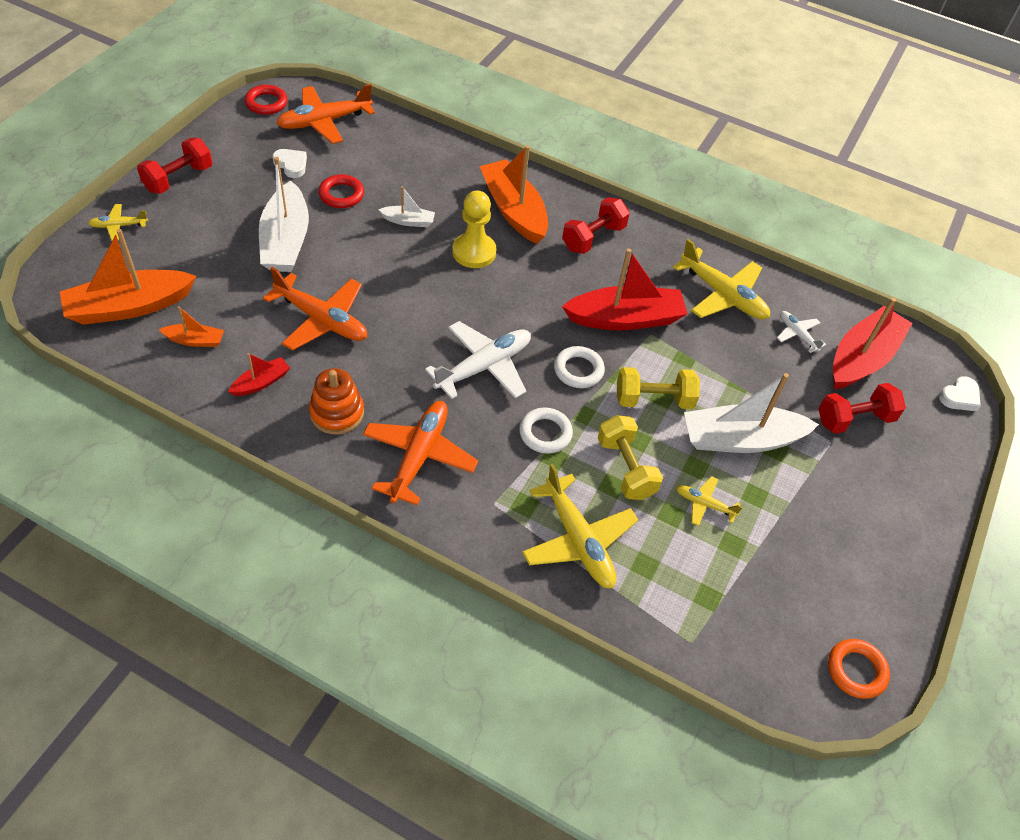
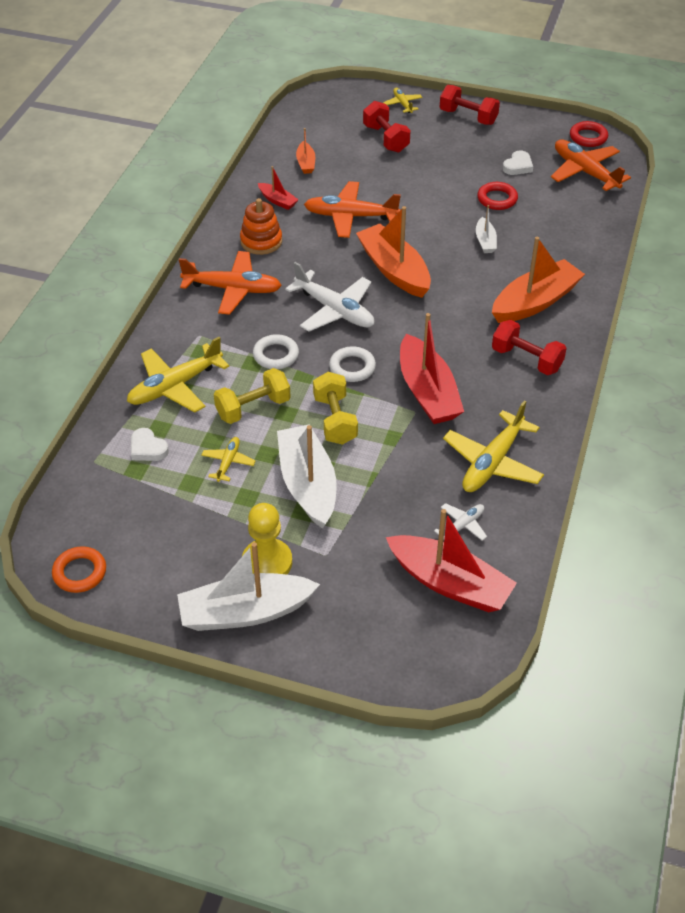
camera: 85 degrees right, 5 degrees down
orange boat [60,229,196,325] -> orange boat moved to [356,206,431,298]
white boat [259,157,309,272] -> white boat moved to [177,542,320,631]
orange plane [263,267,367,351] -> orange plane turned 75 degrees clockwise [304,181,401,238]
yellow pawn [452,191,496,268] -> yellow pawn moved to [242,503,292,574]
red dumbbell [818,383,906,434] -> red dumbbell moved to [363,101,411,153]
white heart [939,376,981,411] -> white heart moved to [131,428,169,461]

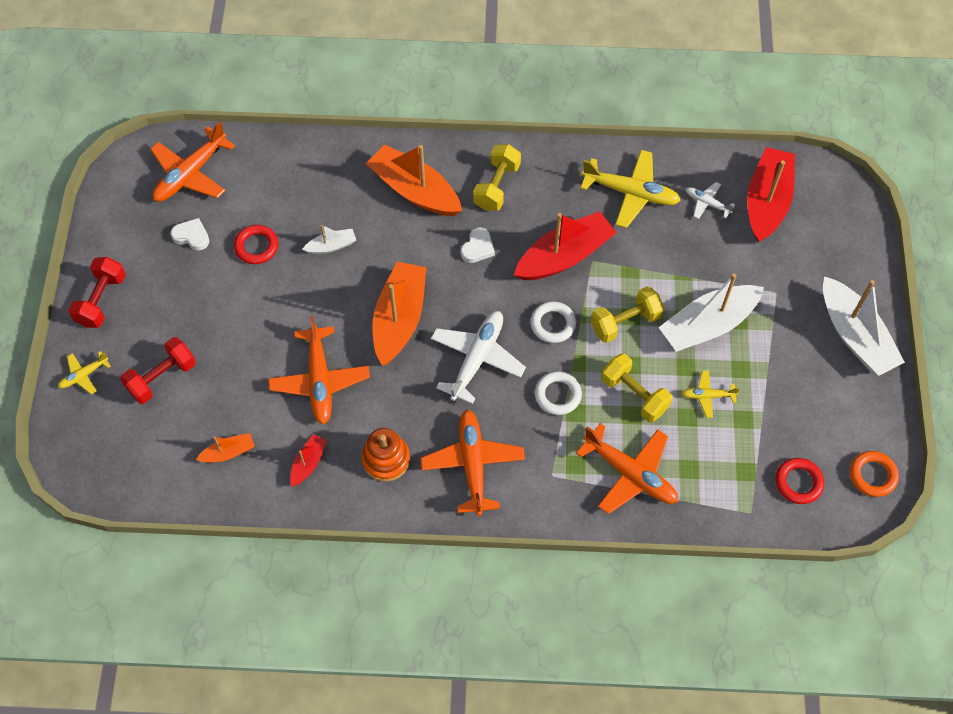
camera: 105 degrees left, 15 degrees up
yellow plane [127,337,229,413] -> orange plane [576,423,678,514]
white heart [131,428,169,461] -> white heart moved to [461,227,495,263]
yellow pawn [242,503,292,574] -> none
orange boat [356,206,431,298] -> orange boat turned 150 degrees clockwise [372,262,426,366]
red dumbbell [492,320,567,375] -> yellow dumbbell [473,144,521,211]
red ring [570,121,608,147] -> red ring moved to [775,458,824,504]

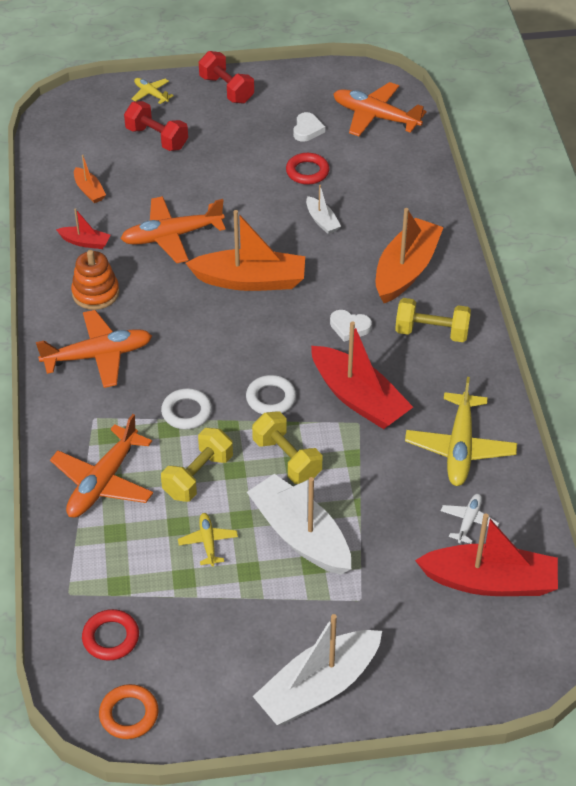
camera: 80 degrees right, 15 degrees down
red dumbbell [68,257,126,328] -> red dumbbell turned 45 degrees clockwise [199,51,254,104]
white plane [431,311,526,404] -> none

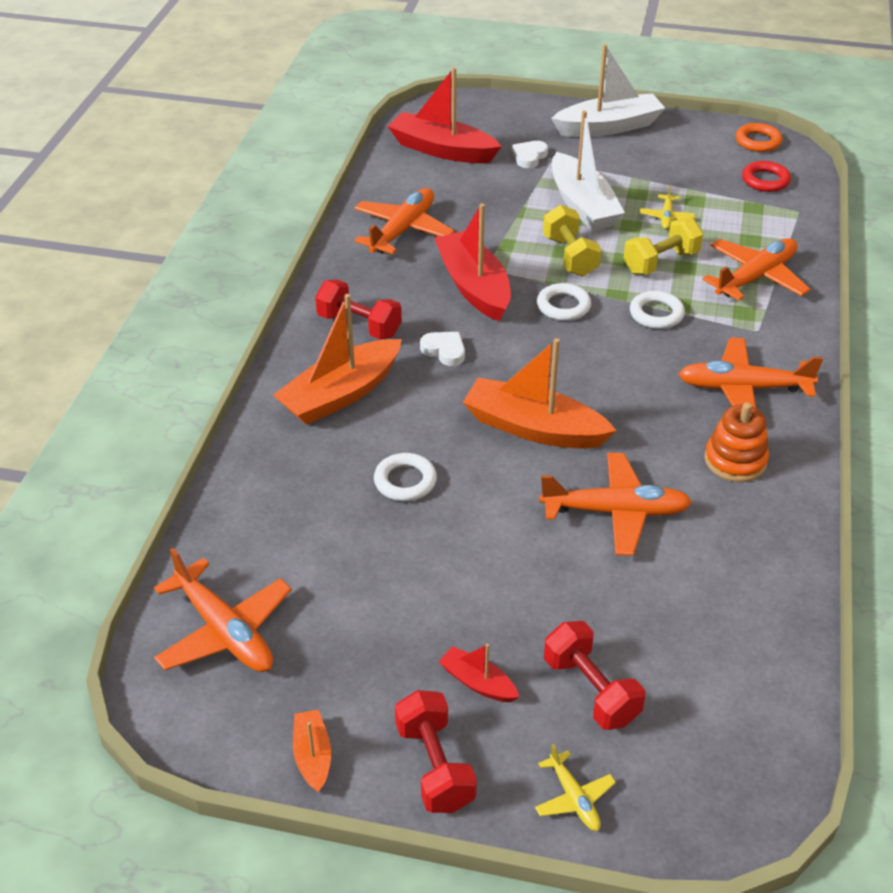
camera: 160 degrees left, 5 degrees down
red boat [56,208,111,249] -> red boat moved to [439,644,519,702]
orange boat [74,155,106,203] -> orange boat moved to [293,710,331,793]
red ring [286,153,330,185] -> none
white heart [293,112,325,142] -> white heart moved to [512,141,548,168]
white boat [306,185,341,234] -> white ring [374,453,437,501]
yellow dumbbell [395,298,471,342] -> red dumbbell [315,279,402,339]
yellow plane [405,377,517,486] -> orange plane [354,188,455,254]
white plane [441,494,499,544] -> none

